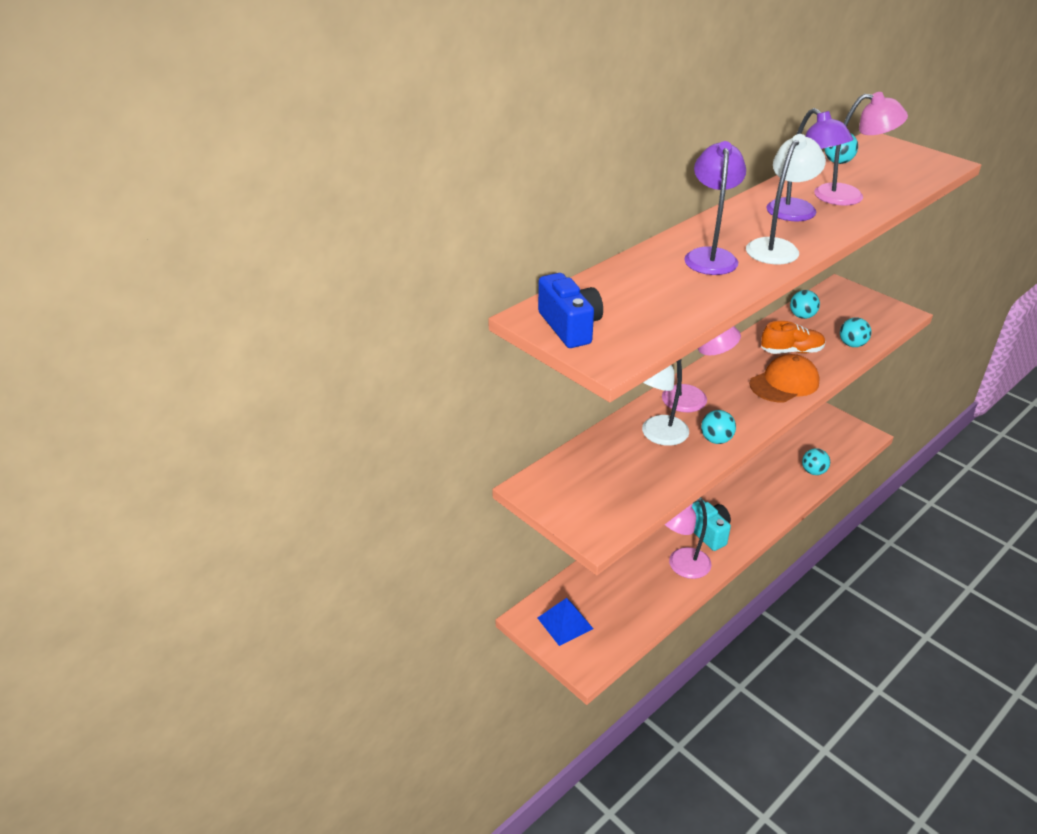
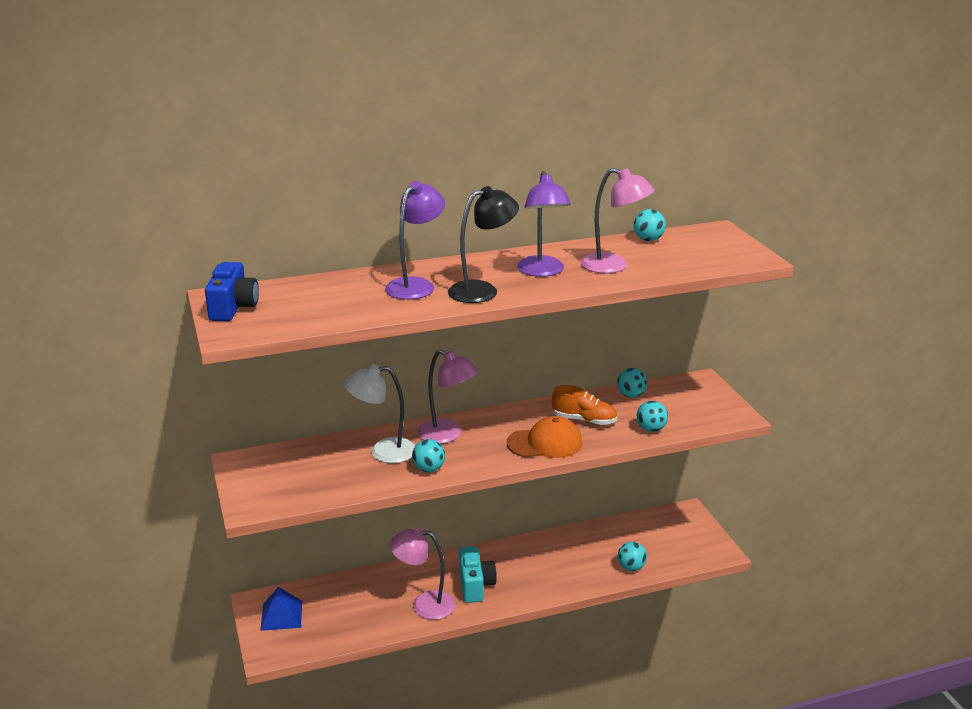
camera: 25 degrees right, 10 degrees down
white lamp [746,134,826,264] -> black lamp [448,186,519,303]

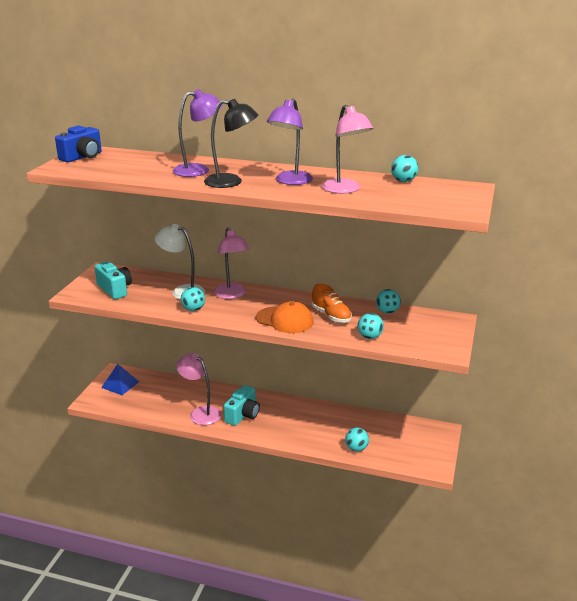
camera: 35 degrees right, 0 degrees up
none -> turquoise camera [95,262,132,299]

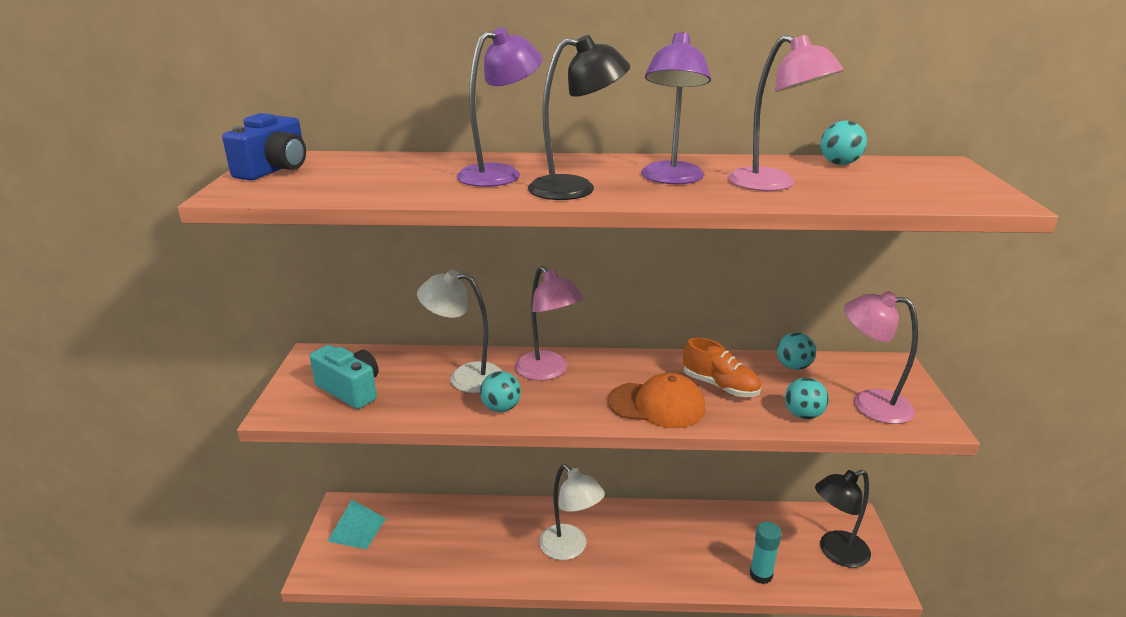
camera: 15 degrees left, 0 degrees up
blue pyramid [101,364,139,395] -> turquoise pyramid [328,500,386,549]
pink lamp [176,353,221,425] -> pink lamp moved to [844,291,918,424]
turquoise camera [224,385,260,426] -> white lamp [539,464,605,560]
turquoise ball [345,427,369,452] -> turquoise glue stick [750,522,782,584]
none -> black lamp [815,470,871,568]

